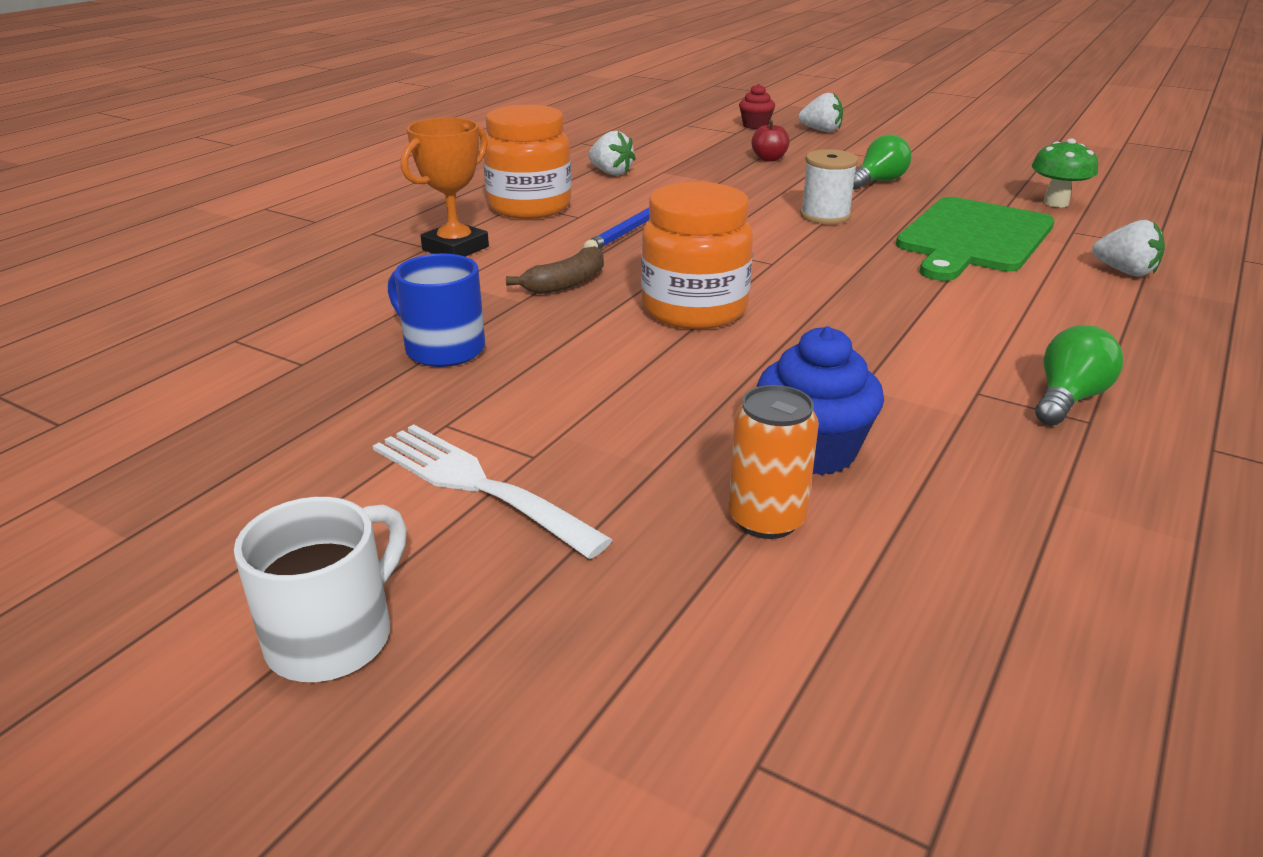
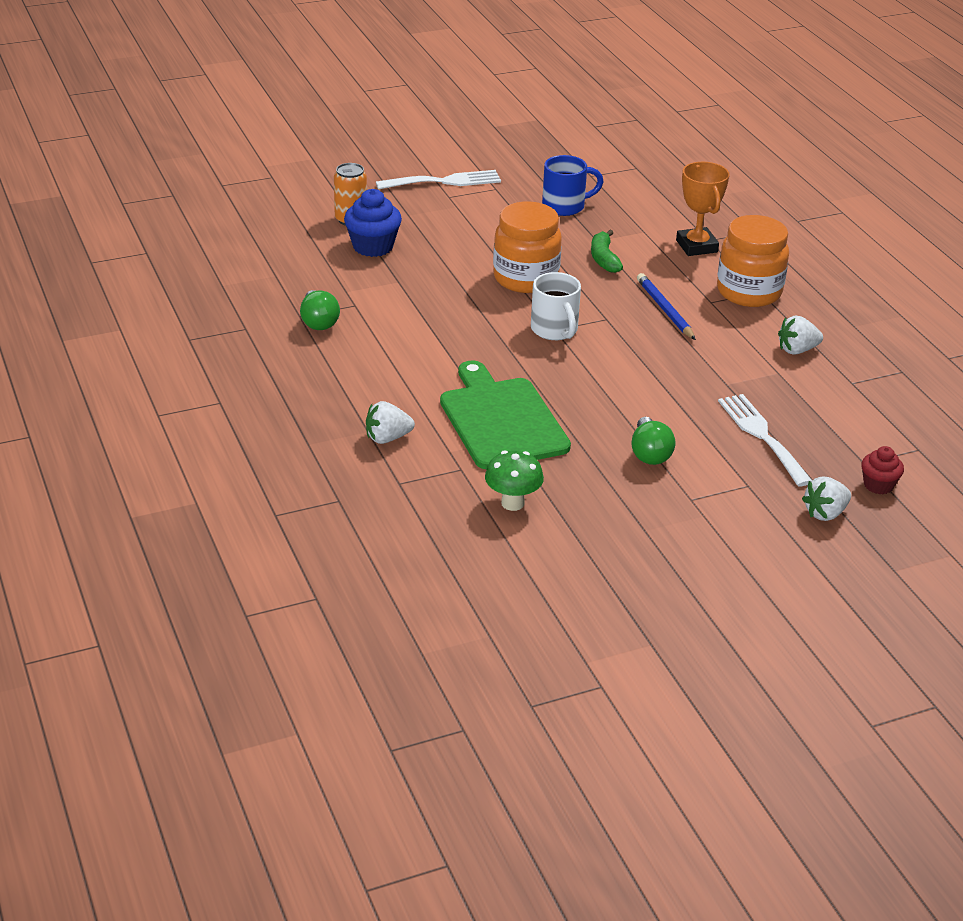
camera: 125 degrees right, 5 degrees up
white mug [234,497,407,682] -> white mug moved to [531,272,581,340]
brown banana [506,246,604,294] -> green banana [591,230,623,273]
red apple [751,120,790,162] -> white fork [718,394,812,486]
white spool [800,149,858,224] -> none

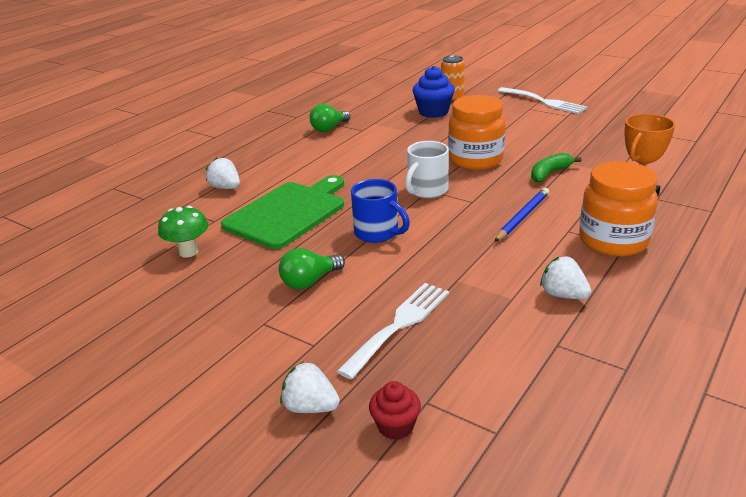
camera: 60 degrees right, 5 degrees down
blue mug [542,155,604,216] -> blue mug moved to [351,179,410,243]

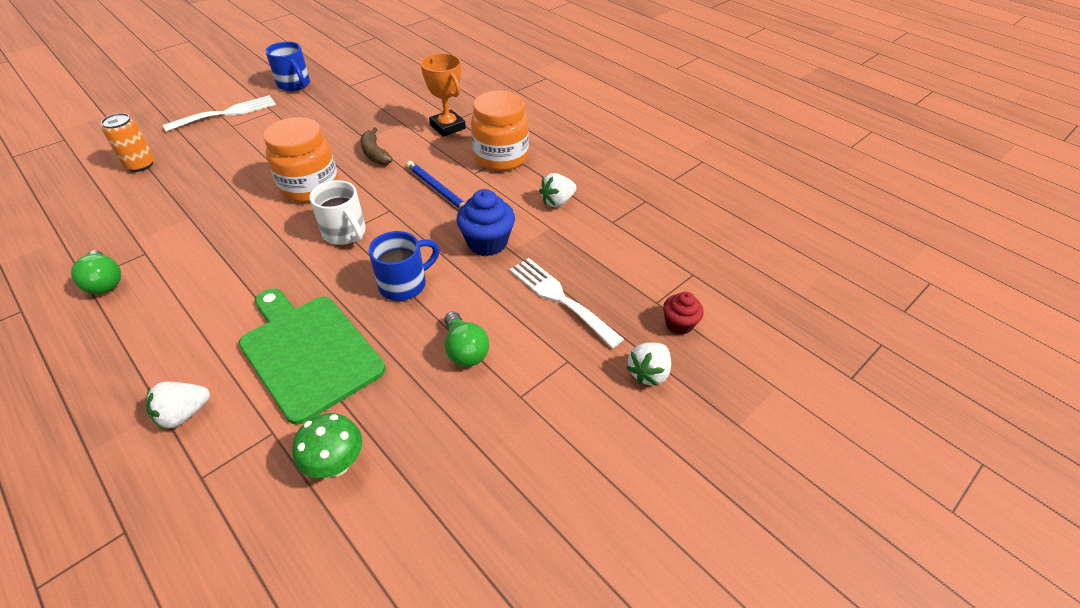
camera: 80 degrees left, 15 degrees up
blue cupcake [412,66,455,118] -> blue cupcake moved to [457,189,515,256]
green banana [531,153,581,182] -> brown banana [361,127,393,165]
none -> blue mug [266,42,310,91]

